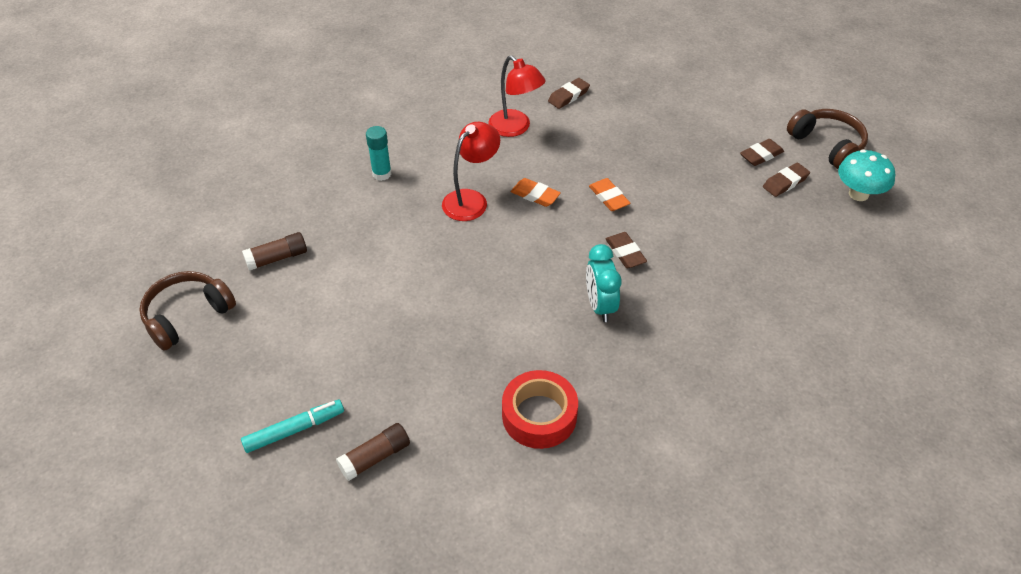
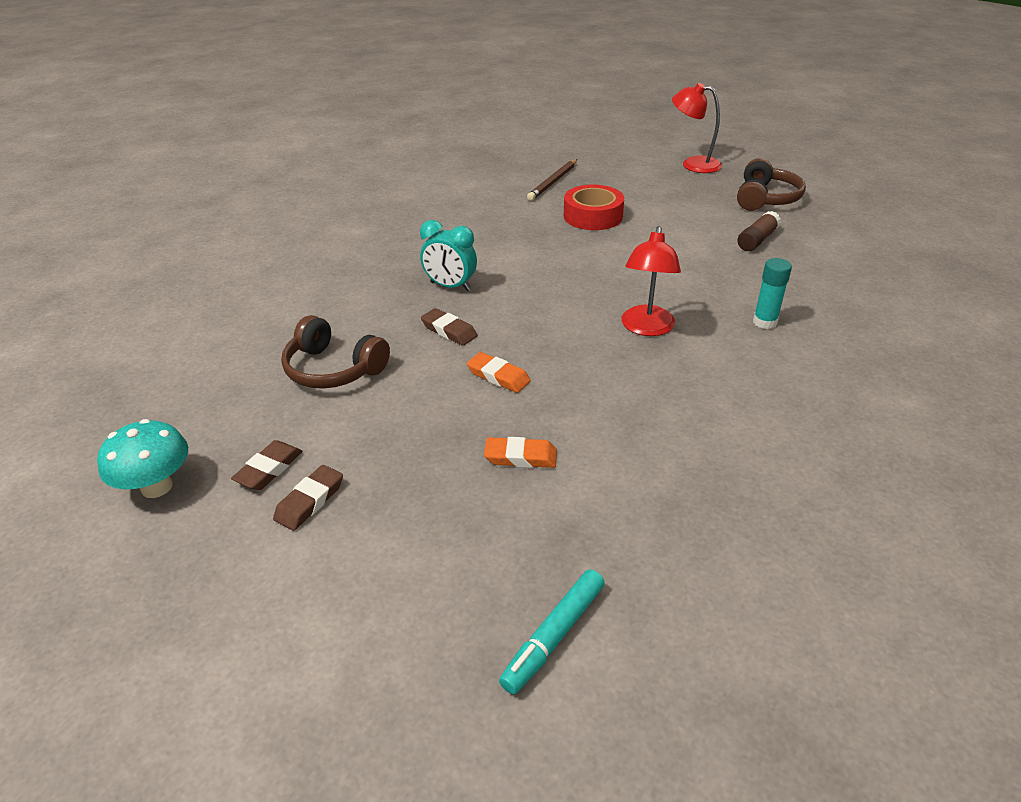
camera: 155 degrees right, 10 degrees down
turquoise marker [241,400,344,453] -> turquoise marker moved to [499,569,605,694]
brown glue stick [336,423,410,481] -> brown pencil [527,159,577,201]
red lamp [488,56,546,137] -> red lamp moved to [672,83,722,173]
red tape [502,370,578,449] -> red tape moved to [564,185,624,230]
orange eraser [511,178,561,207] -> orange eraser moved to [484,437,557,468]
brown eraser [548,78,590,109] -> none
turquoise clock [586,244,622,322] -> turquoise clock turned 150 degrees clockwise [420,220,477,291]
brown headphones [787,109,868,169] -> brown headphones moved to [281,315,390,389]

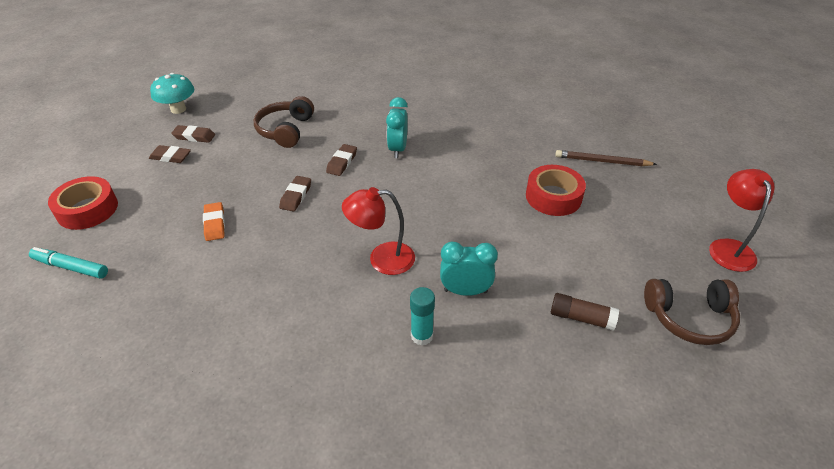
camera: 70 degrees right, 5 degrees up
orange eraser [467,352,531,393] -> brown eraser [279,176,311,212]
none -> red tape [48,176,118,230]
none -> turquoise clock [440,241,498,296]

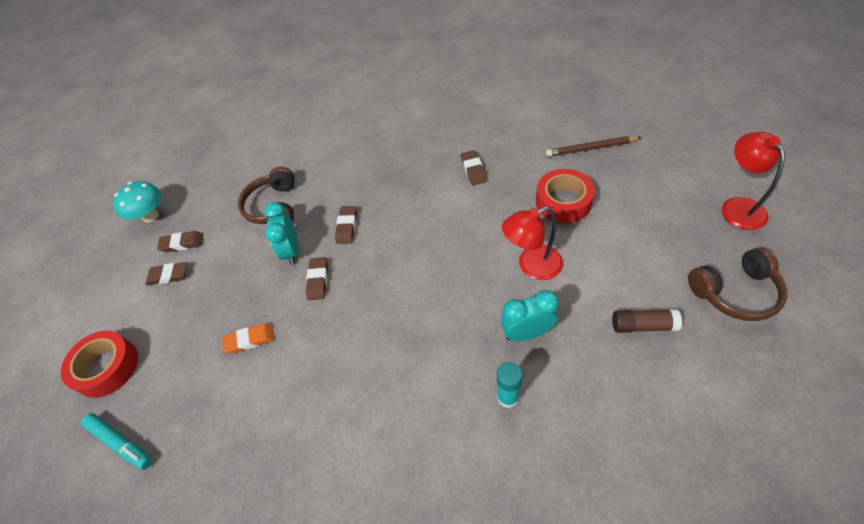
camera: 10 degrees left, 10 degrees up
turquoise marker [29,247,108,279] -> turquoise marker turned 150 degrees counterclockwise [81,413,152,470]
orange eraser [203,202,225,241] -> orange eraser turned 75 degrees counterclockwise [222,323,274,354]
red lamp [342,187,415,275] -> red lamp moved to [502,206,563,280]
turquoise clock [386,97,408,158] -> turquoise clock moved to [265,202,299,265]
none -> brown eraser [461,150,487,185]

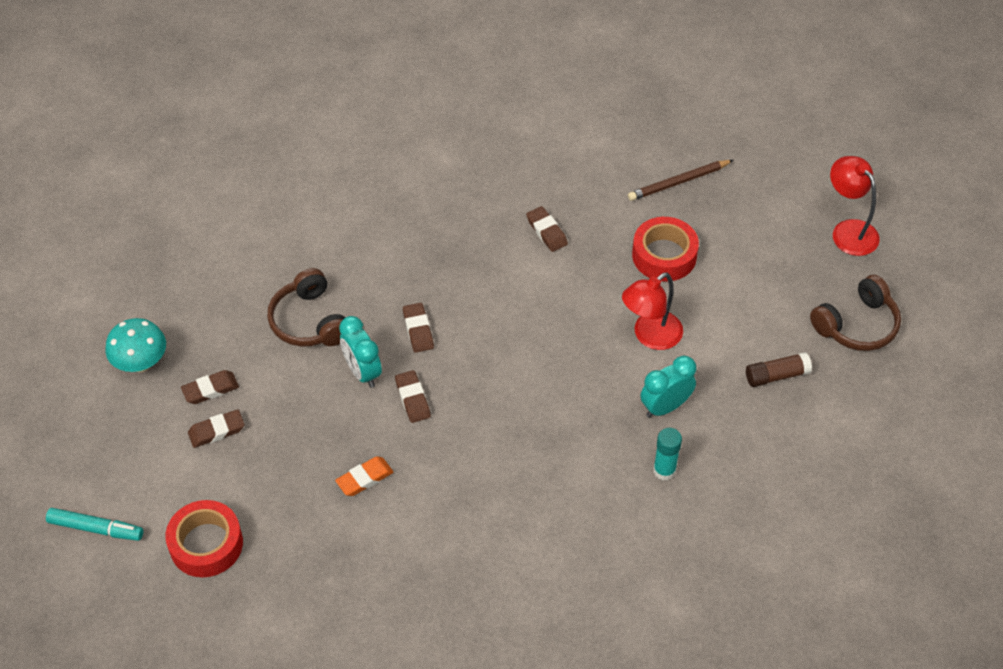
camera: 25 degrees left, 0 degrees up
turquoise marker [81,413,152,470] -> turquoise marker moved to [46,508,143,541]

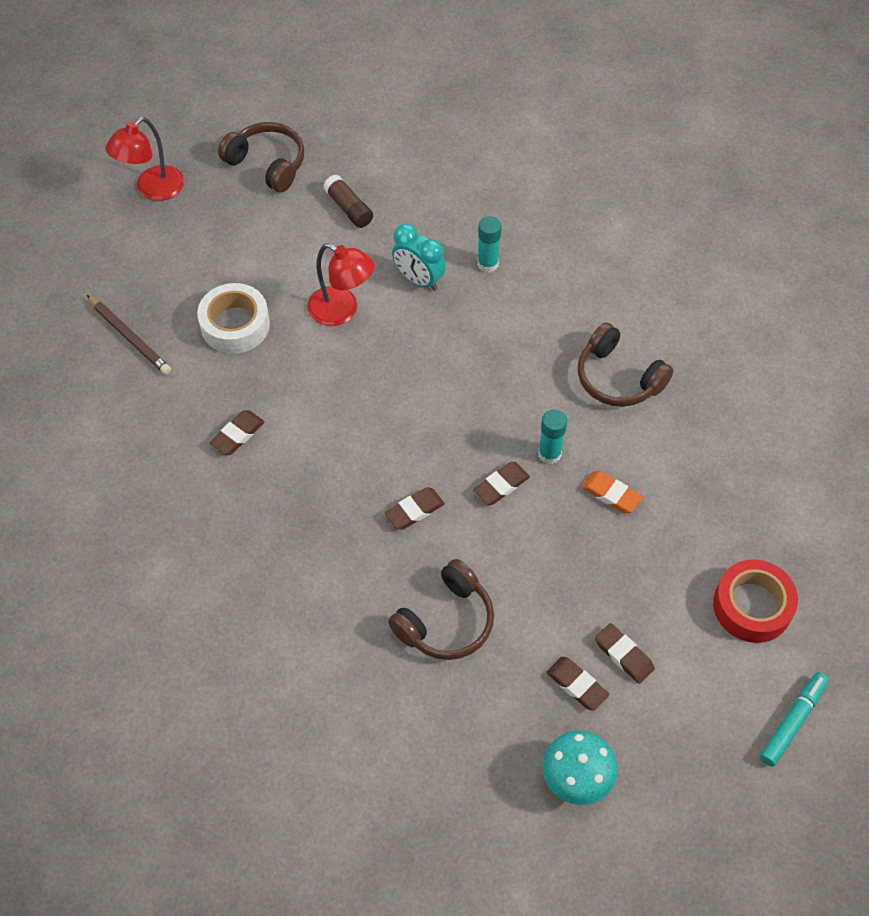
camera: 110 degrees left, 5 degrees up
turquoise marker [46,508,143,541] -> turquoise marker turned 45 degrees clockwise [760,672,829,767]
turquoise clock [339,316,382,388] -> none
red tape [632,217,699,281] -> white tape [197,283,270,354]
none -> turquoise glue stick [538,409,567,464]
none -> brown headphones [578,322,674,407]

